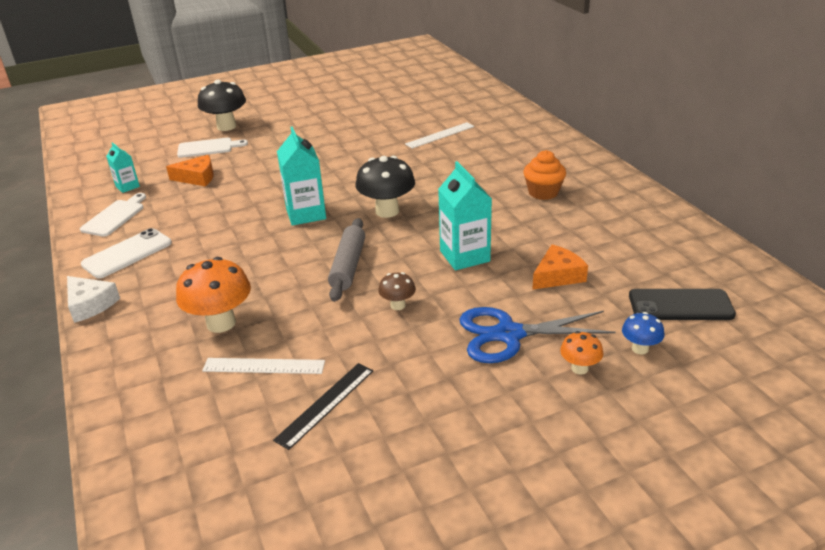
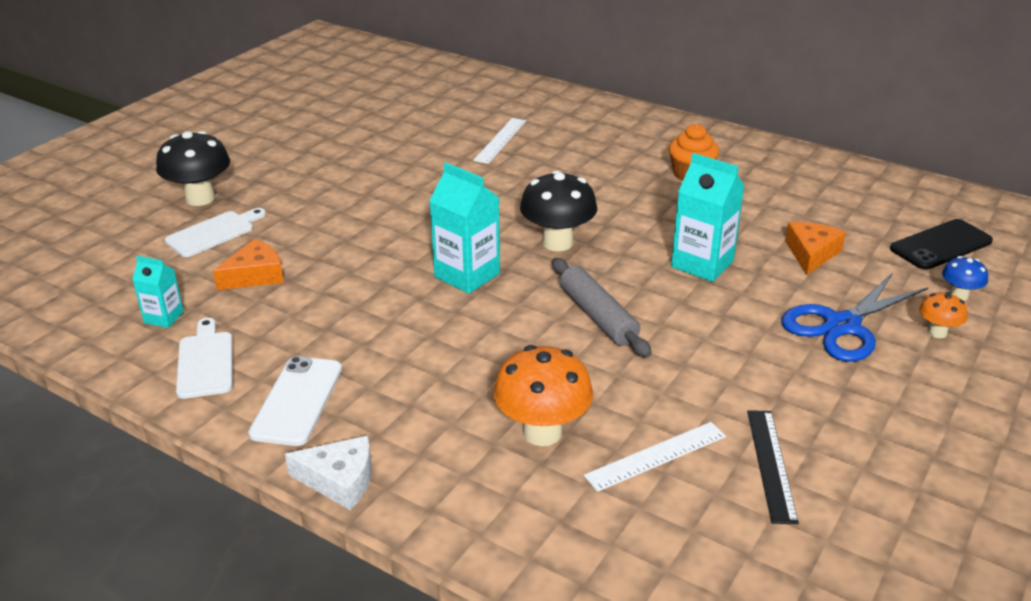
camera: 35 degrees left, 0 degrees up
brown mushroom [378,272,416,310] -> none

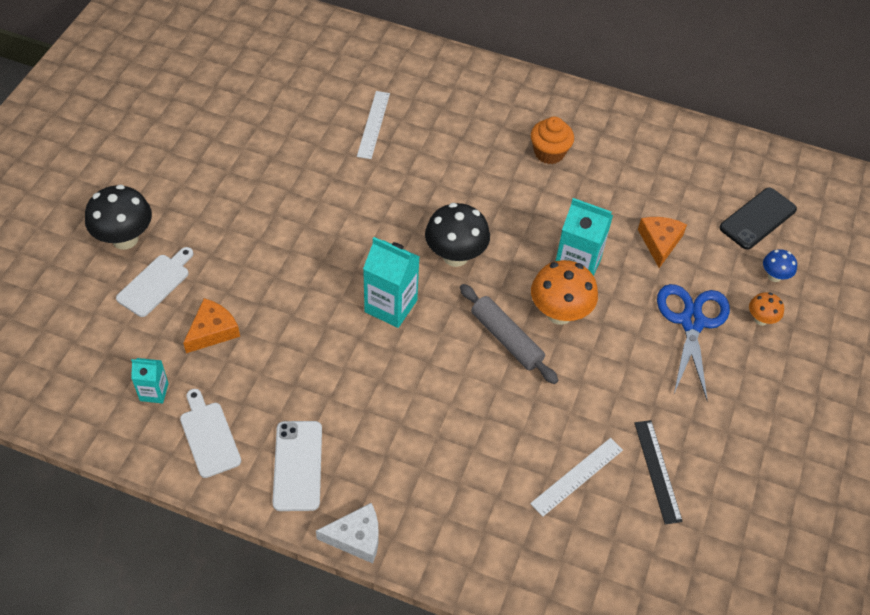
camera: 15 degrees left, 20 degrees up
orange mushroom [493,345,593,446] -> orange mushroom moved to [531,260,598,325]
blue scissors [781,273,928,362] -> blue scissors turned 150 degrees clockwise [657,284,730,401]

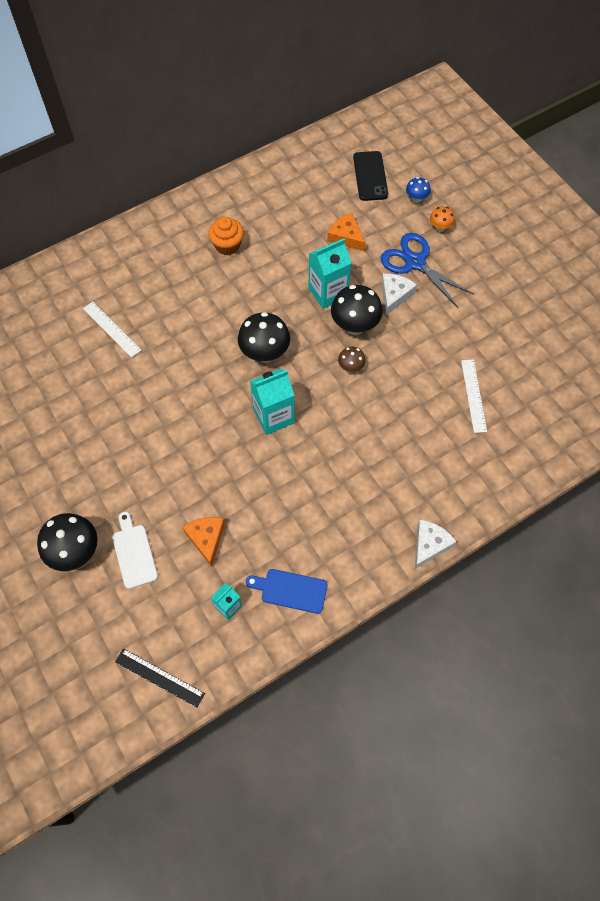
camera: 50 degrees left, 10 degrees up
white cutting board [180,389,241,478] -> blue cutting board [246,569,328,614]
white phone [272,421,322,511] -> none
grey rolling pin [460,284,558,384] -> brown mushroom [338,346,365,372]
orange mushroom [531,260,598,325] -> black mushroom [331,285,383,335]
black ruler [634,420,683,525] -> black ruler moved to [115,649,205,707]
none -> white cheese [381,273,417,315]

